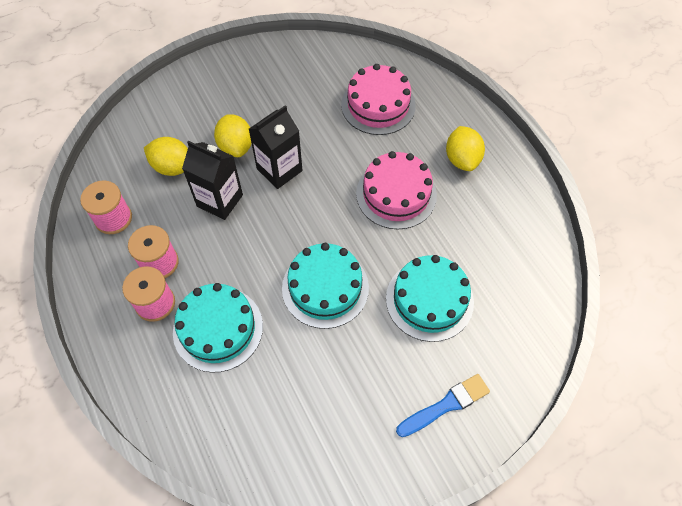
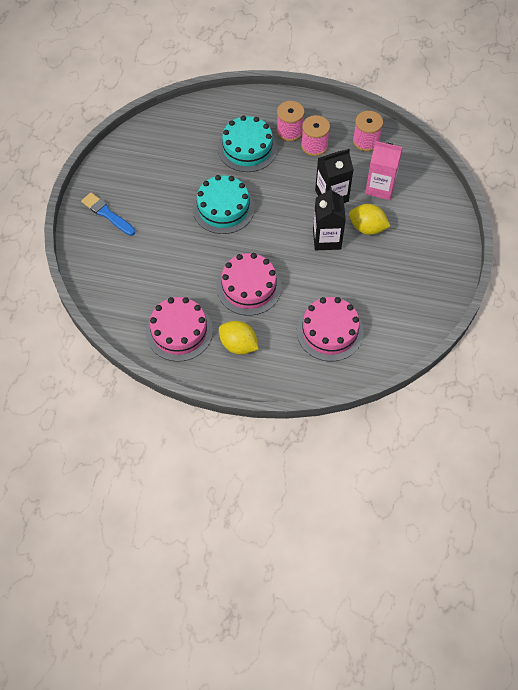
camera: 130 degrees right, 0 degrees up
yellow lemon [144,137,188,176] -> pink carton [365,141,403,200]
turquoise cake [386,255,474,342] -> none
blue brush [396,374,490,437] -> blue brush turned 120 degrees clockwise [81,192,135,236]
none -> pink cake [146,297,213,362]

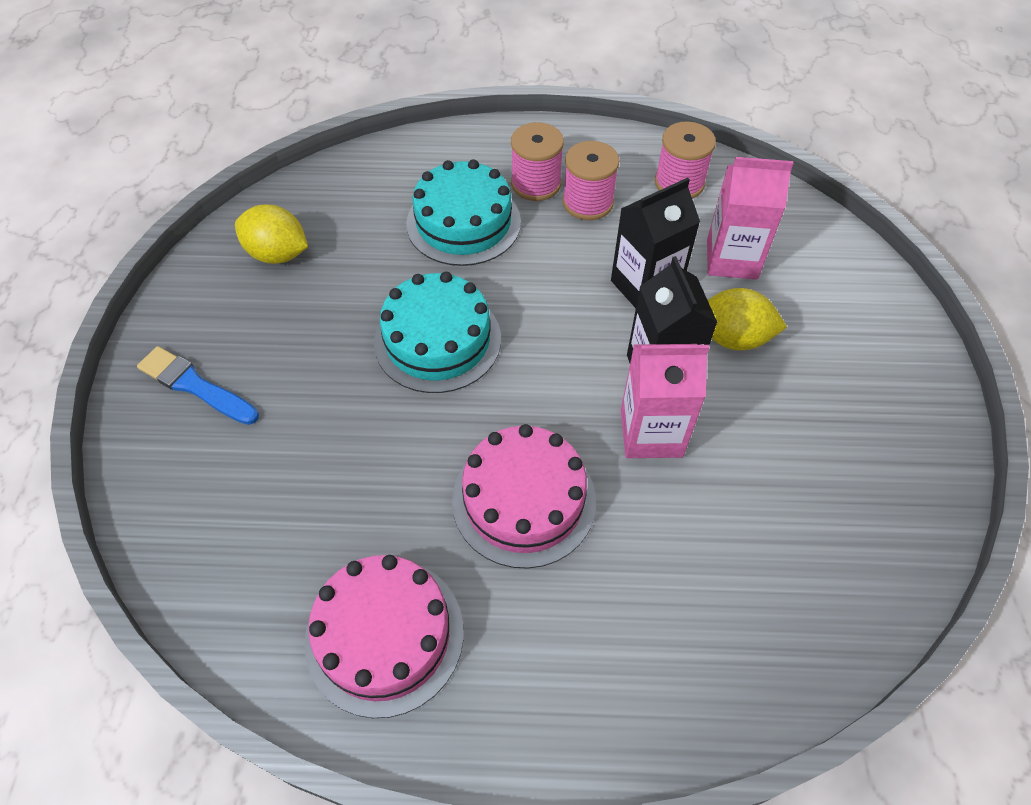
camera: 10 degrees left, 5 degrees down
yellow lemon [219,321,259,354] -> yellow lemon moved to [235,205,308,264]
pink cake [297,297,364,361] -> none
none -> pink carton [621,344,709,458]

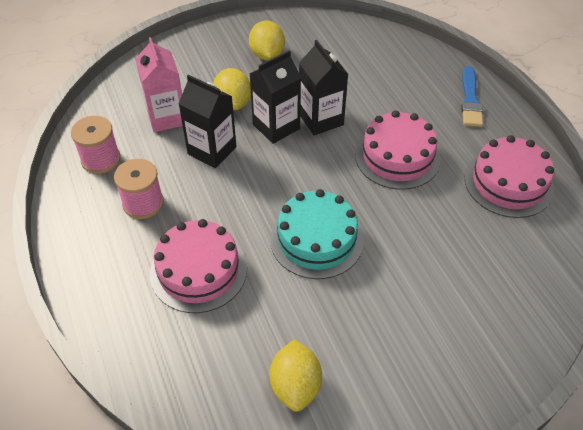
camera: 115 degrees left, 5 degrees down
blue brush [137,346,259,425] -> blue brush moved to [461,66,483,127]
turquoise cake [406,159,521,266] -> pink cake [150,219,247,313]
pink spool [511,122,564,201] -> none
pink carton [621,344,709,458] -> black carton [299,40,348,135]
none -> yellow lemon [249,21,285,60]

